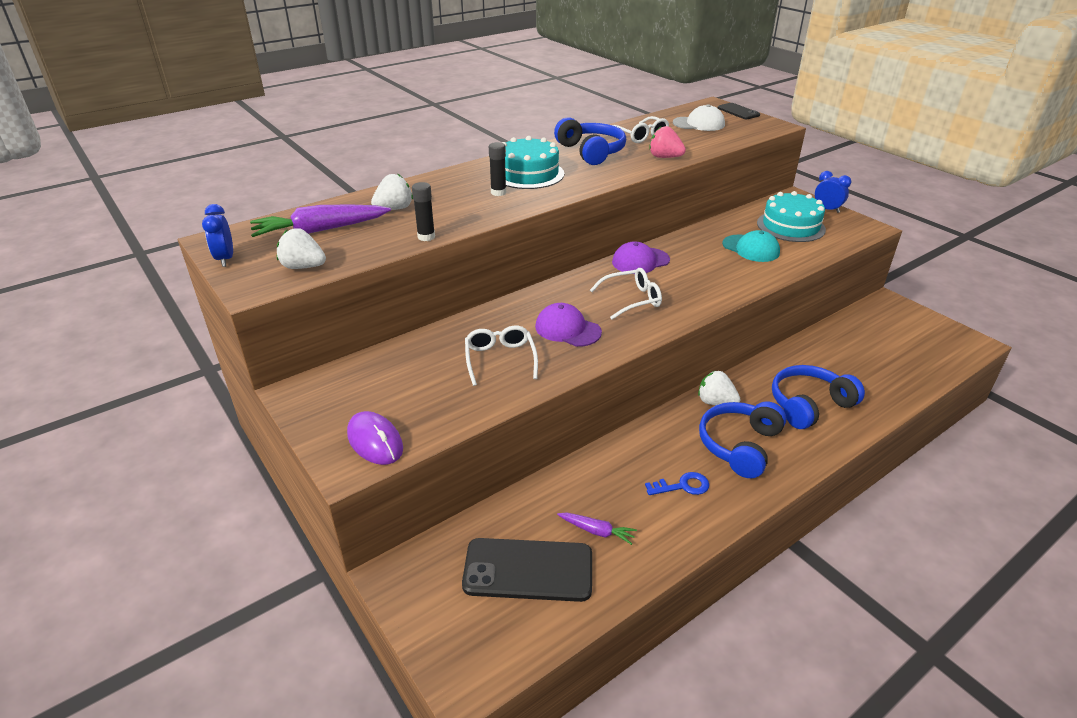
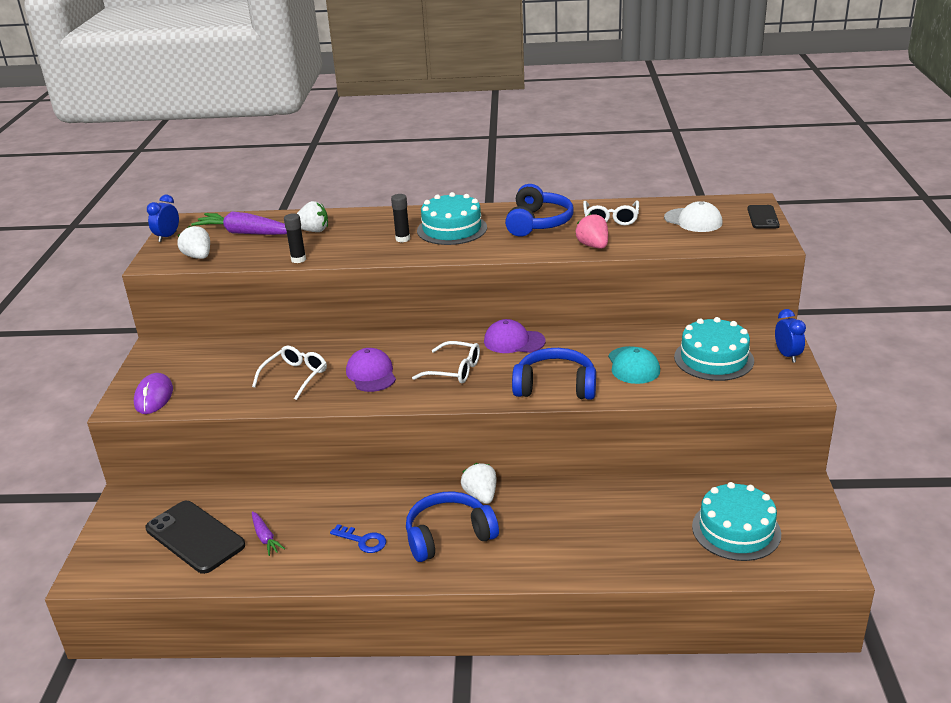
camera: 40 degrees right, 5 degrees down
blue headphones [772,365,865,429] -> blue headphones moved to [512,348,596,400]
none -> turquoise cake [692,482,781,561]

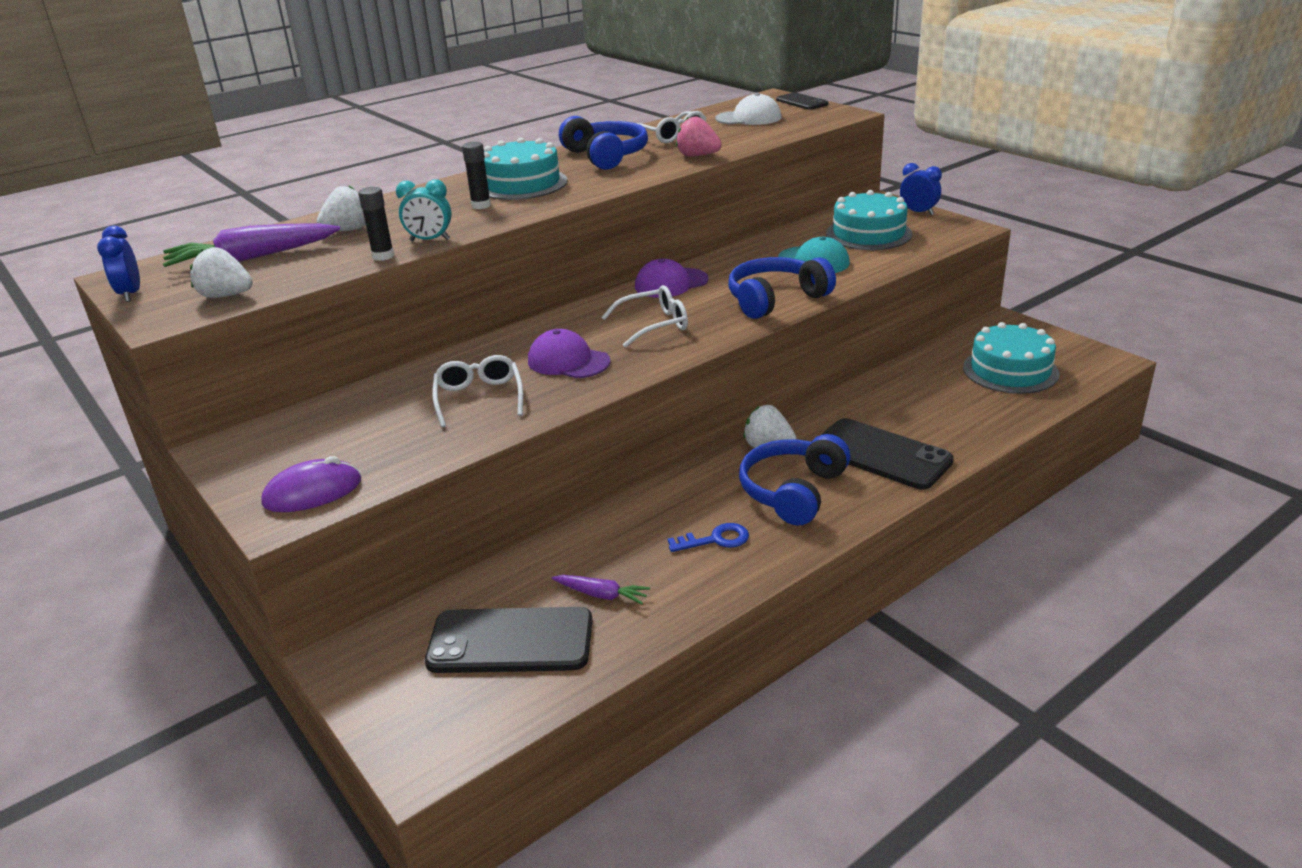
camera: 40 degrees left, 0 degrees up
purple mouse [134,373,173,414] -> purple mouse turned 75 degrees counterclockwise [261,456,361,512]
none -> turquoise clock [396,180,452,241]
none -> black phone [821,418,954,489]

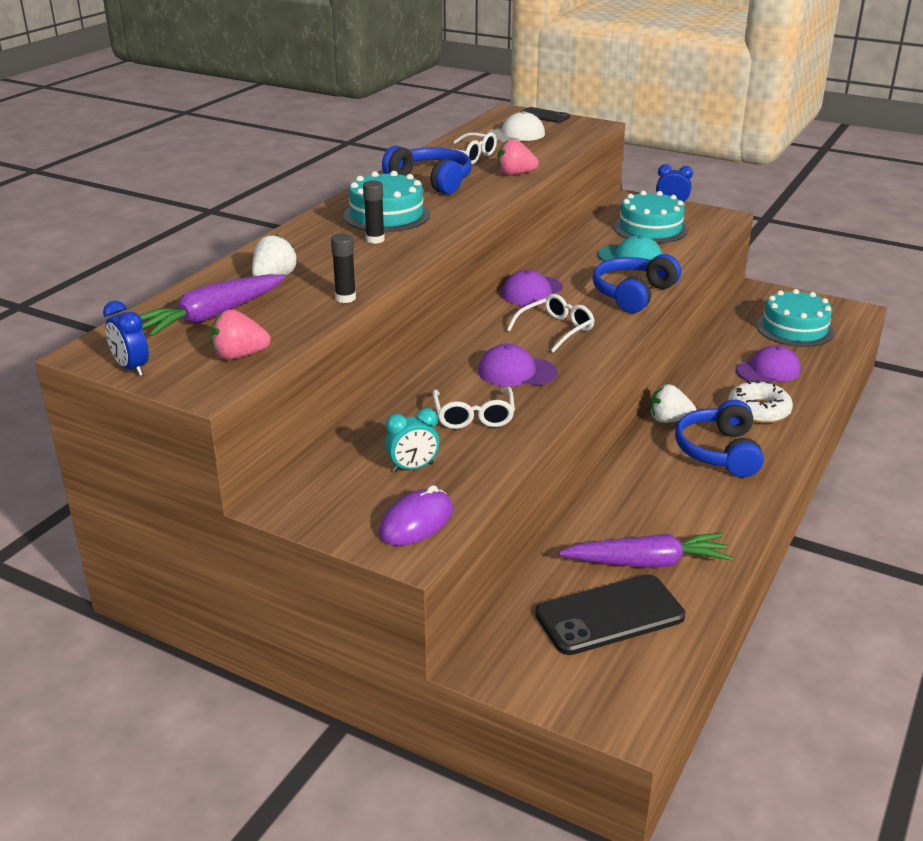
camera: 25 degrees left, 0 degrees up
white strawberry [190,247,253,298] -> pink strawberry [210,309,271,360]
turquoise clock [396,180,452,241] -> turquoise clock moved to [385,408,440,472]
white glasses [432,355,523,428] -> white glasses turned 150 degrees counterclockwise [432,387,515,429]
purple carrot [552,575,650,604] -> purple carrot [558,533,733,568], size x1.93
blue key [668,523,749,552] -> none
black phone [821,418,954,489] -> white donut [728,380,793,423]
none -> purple cap [736,345,801,382]

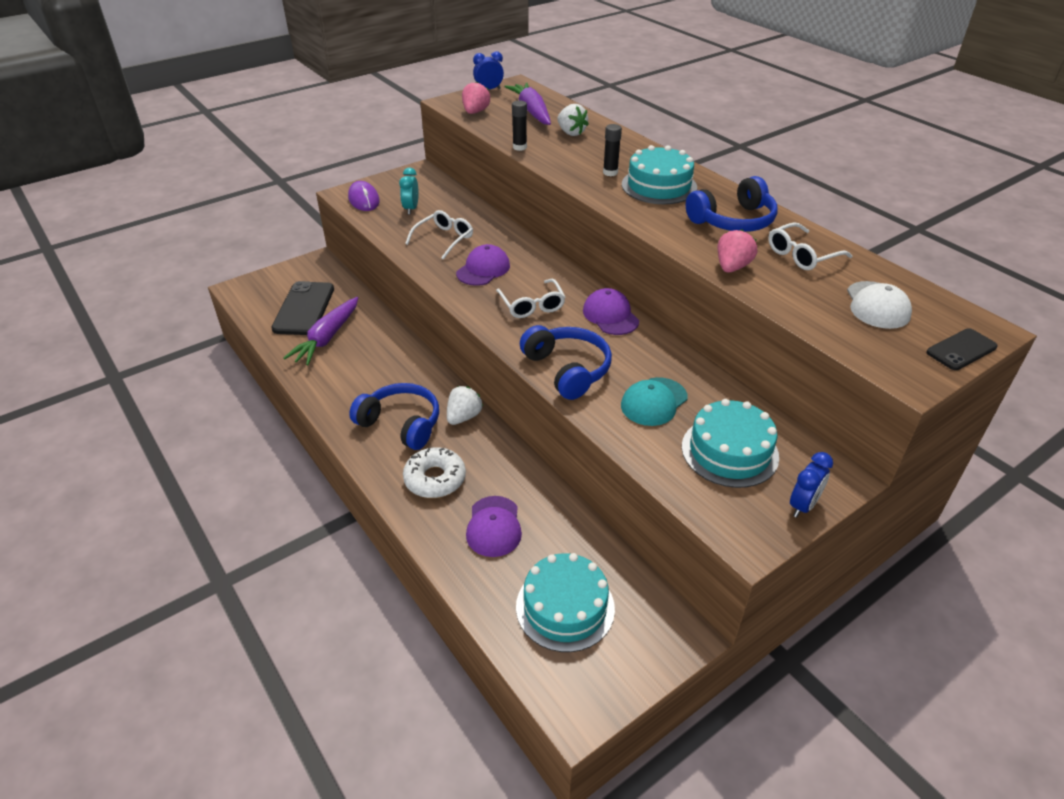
camera: 115 degrees right, 10 degrees up
white glasses [432,387,515,429] -> white glasses turned 105 degrees clockwise [405,210,473,260]

